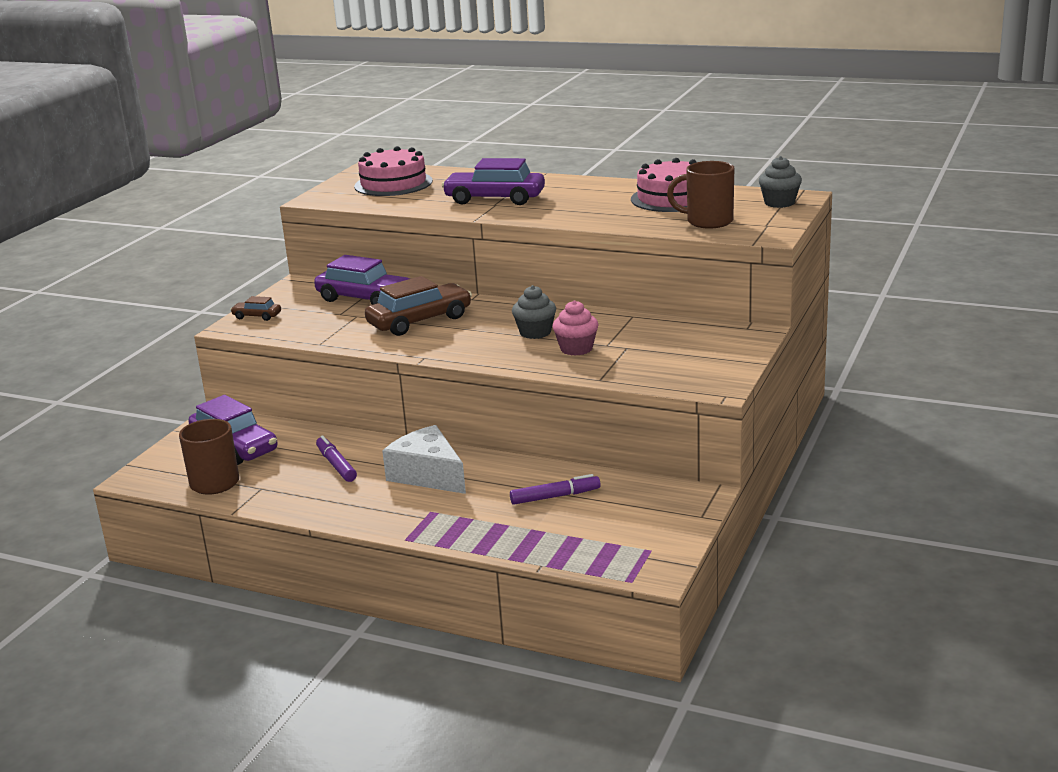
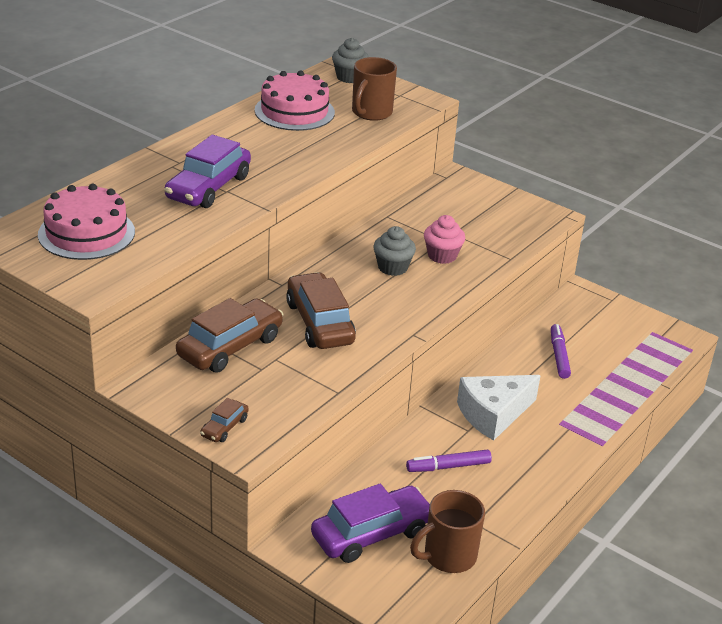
camera: 80 degrees left, 10 degrees up
purple car [314,255,410,305] -> brown car [176,298,283,373]

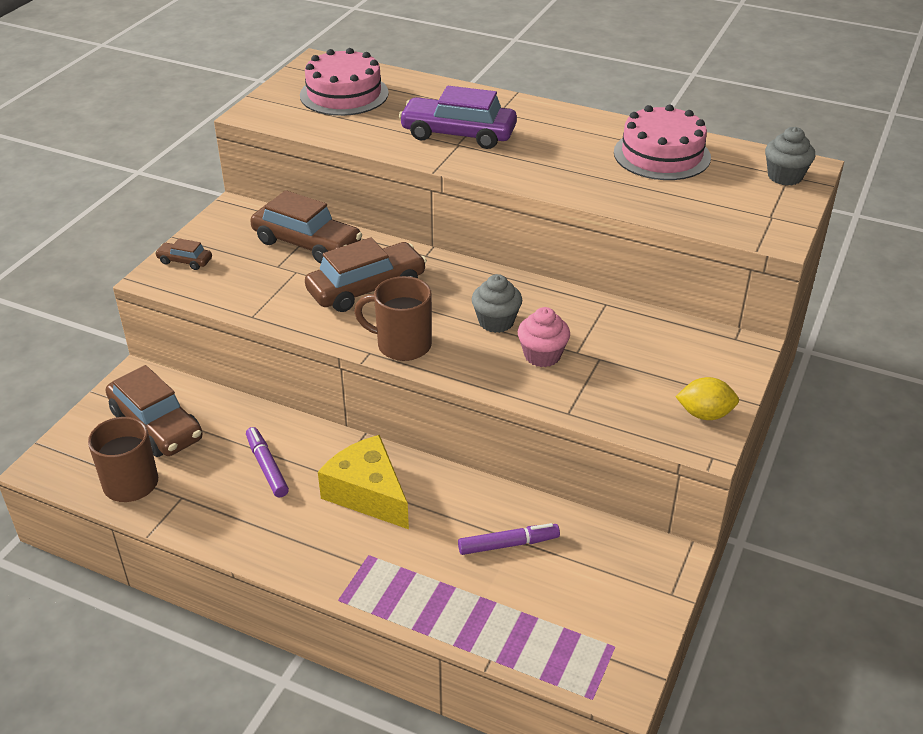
camera: 80 degrees right, 5 degrees up
purple car [311,484,430,563] -> brown car [106,365,203,457]
brown mug [352,57,397,121] -> brown mug moved to [354,276,432,361]
white cheese [457,375,541,440] -> yellow cheese [318,435,409,529]
none -> yellow lemon [676,377,739,420]

